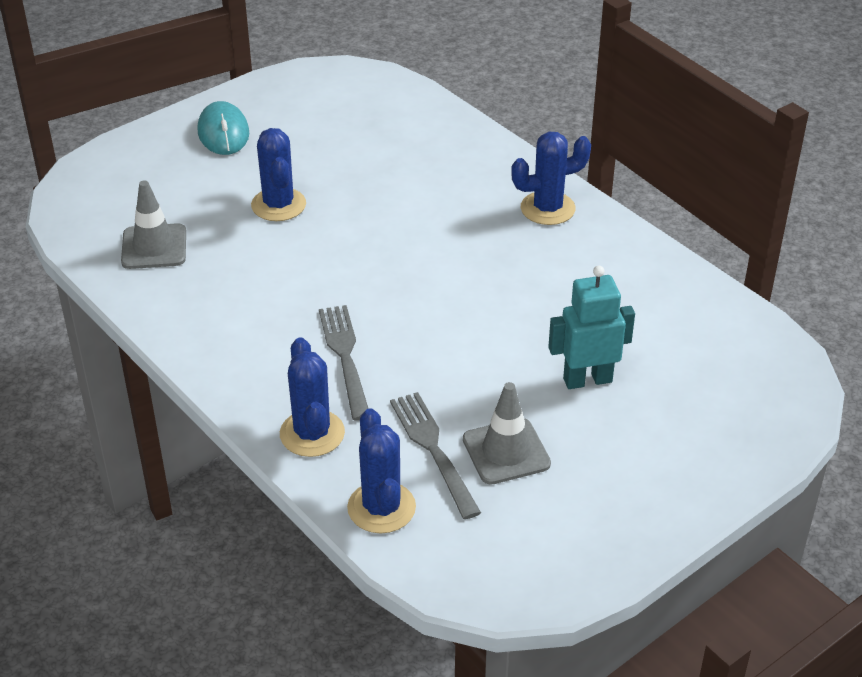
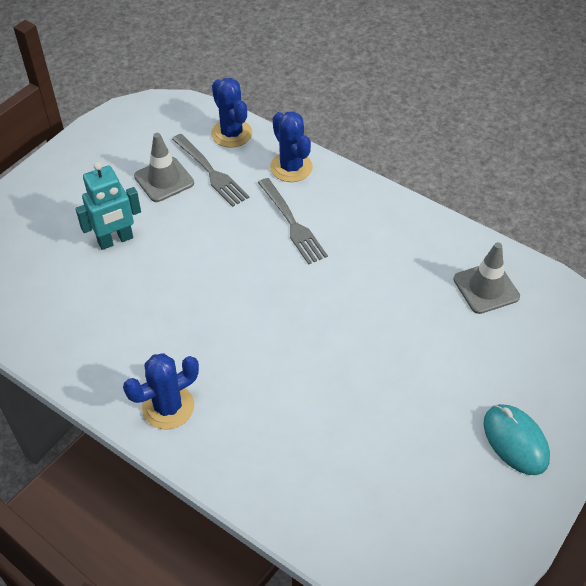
camera: 165 degrees right, 10 degrees up
blue cactus [251,128,306,221] -> none

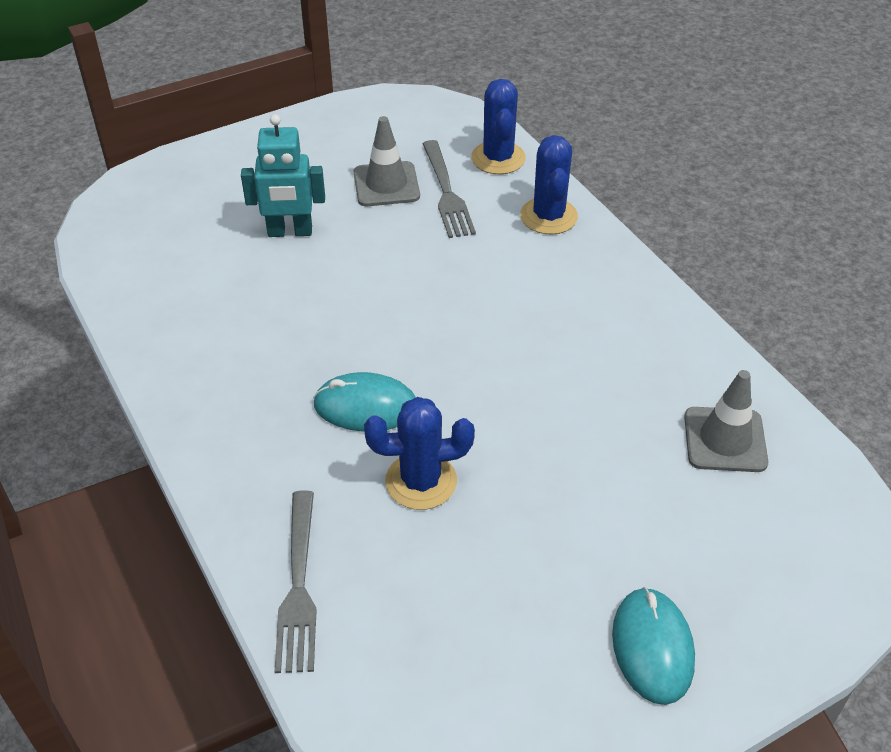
camera: 25 degrees right, 5 degrees down
blue cactus [123,353,199,429] -> blue cactus moved to [364,397,475,510]
grey fork [258,178,328,265] -> grey fork moved to [274,490,317,673]
none -> turquoise mouse [313,372,416,431]

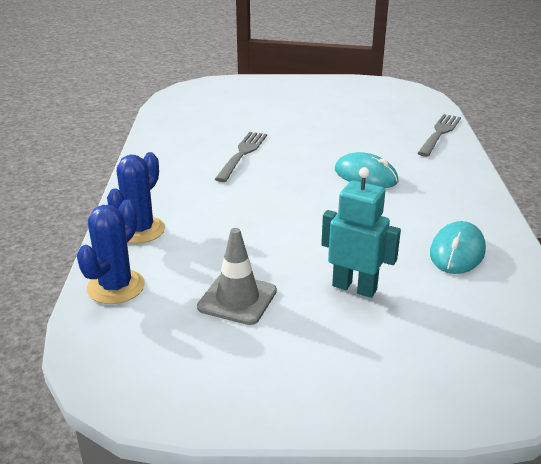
camera: 150 degrees left, 15 degrees down
blue cactus [364,397,475,510] -> none
grey fork [422,140,476,238] -> grey fork moved to [215,132,267,182]
turquoise mouse [612,587,695,705] -> turquoise mouse moved to [430,221,486,274]
grey traffic cone [684,370,768,472] -> none

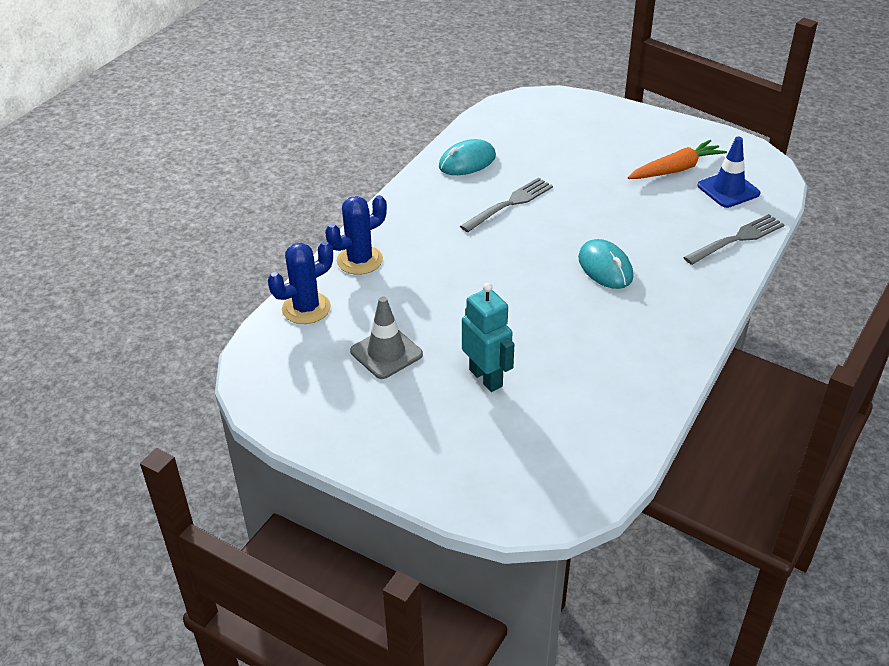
camera: 30 degrees right, 10 degrees up
turquoise mouse [430,221,486,274] -> turquoise mouse moved to [439,139,496,175]
none -> orange carrot [628,140,727,179]
none -> blue traffic cone [697,136,760,208]

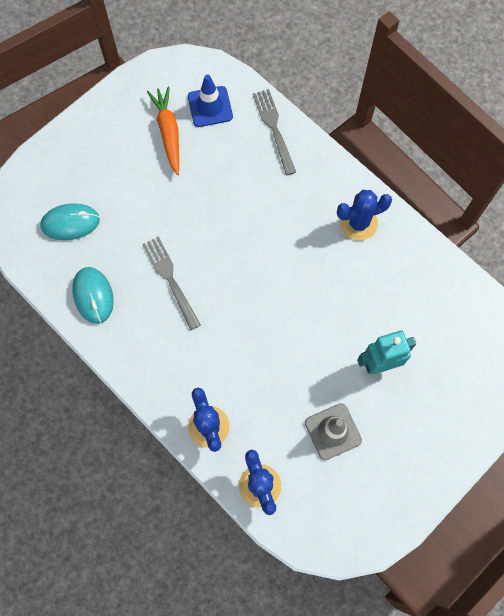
camera: 75 degrees left, 30 degrees up
turquoise mouse [578,239,633,289] -> turquoise mouse moved to [40,203,100,240]
none -> blue cactus [337,190,392,241]

